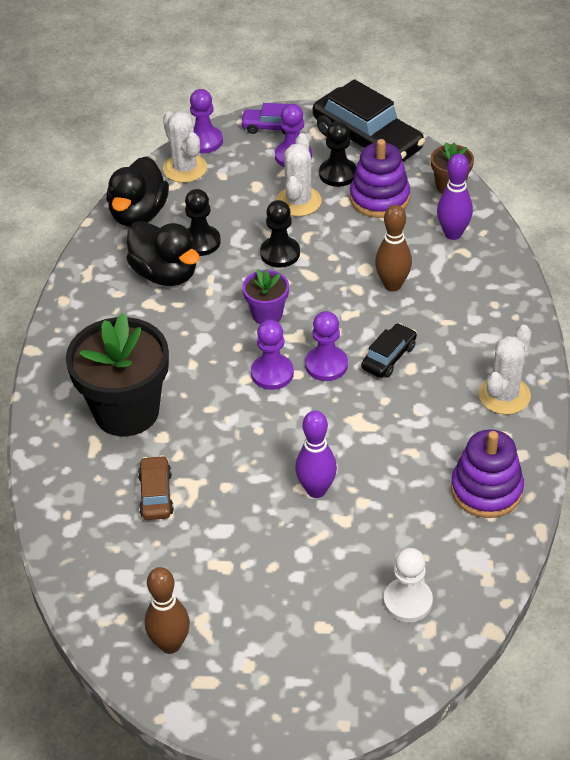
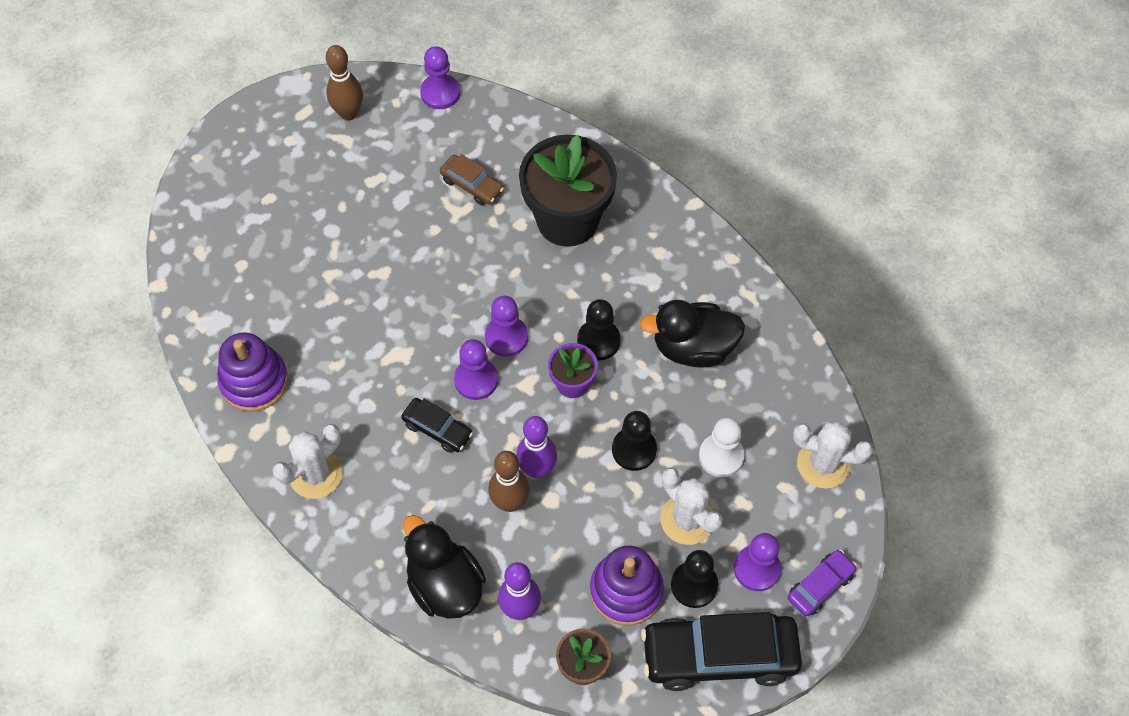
camera: 130 degrees right, 15 degrees up
black duck [107,156,169,227] -> black duck moved to [403,515,486,619]
black pawn [185,189,221,256] -> black pawn moved to [577,299,621,360]
purple pawn [190,89,223,153] -> purple pawn moved to [420,46,460,109]
purple bowling pin [295,410,337,498] -> purple bowling pin moved to [516,416,557,479]
black car [361,323,417,378] -> black car turned 45 degrees counterclockwise [401,398,473,453]
white pawn [384,548,433,622] -> white pawn moved to [699,417,744,477]
white cactus [479,325,532,415] -> white cactus turned 60 degrees clockwise [273,424,343,499]

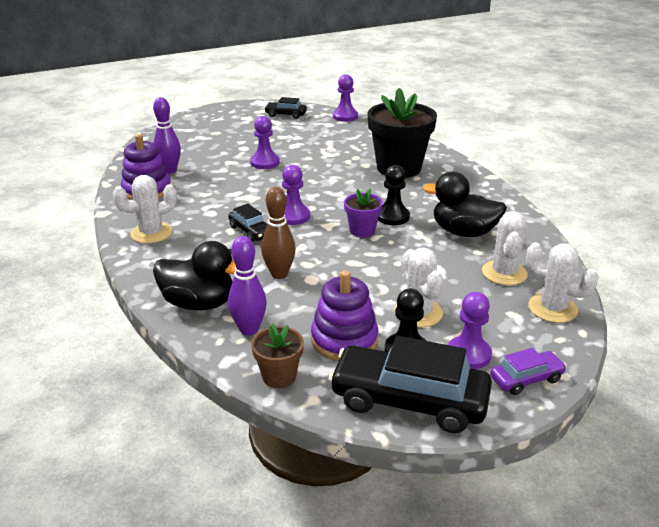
camera: 20 degrees right, 30 degrees down
brown bowling pin [326,45,363,121] -> black car [264,97,307,119]
black duck [403,515,486,619] -> black duck turned 120 degrees clockwise [153,241,236,310]
brown car [440,154,504,205] -> none
purple pawn [485,296,528,357] -> purple pawn moved to [250,116,280,169]
purple bowling pin [516,416,557,479] -> purple bowling pin moved to [153,97,181,173]
black pawn [612,411,657,471] -> none
white pawn [699,417,744,477] -> none
none -> white cactus [482,211,528,285]

